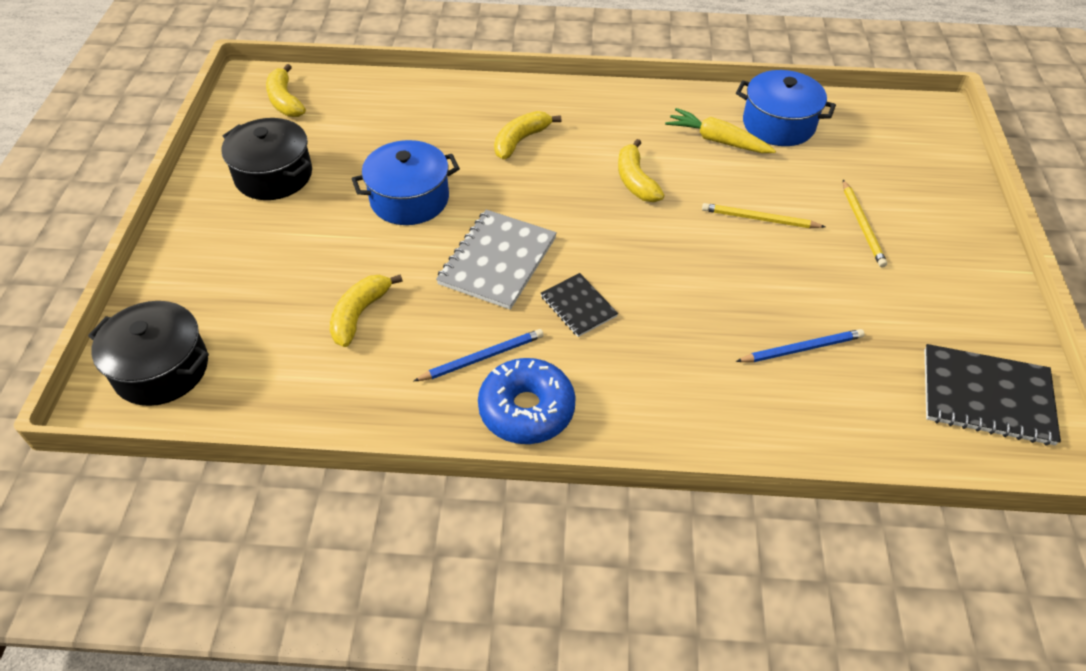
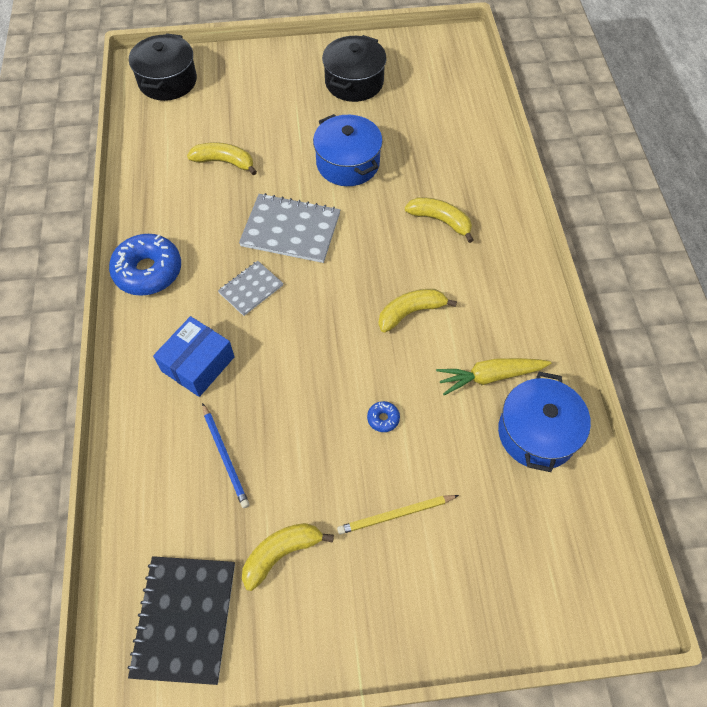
camera: 80 degrees right, 10 degrees up
yellow banana [266,64,306,117] -> yellow banana moved to [242,523,334,591]
blue pencil [414,329,544,381] -> none
black notebook [541,273,618,337] -> grey notebook [218,261,284,316]
yellow carrot [665,108,776,153] -> yellow carrot turned 120 degrees counterclockwise [436,358,551,396]
yellow pencil [702,203,825,228] -> blue donut [367,401,400,432]
none -> blue box [153,316,235,397]

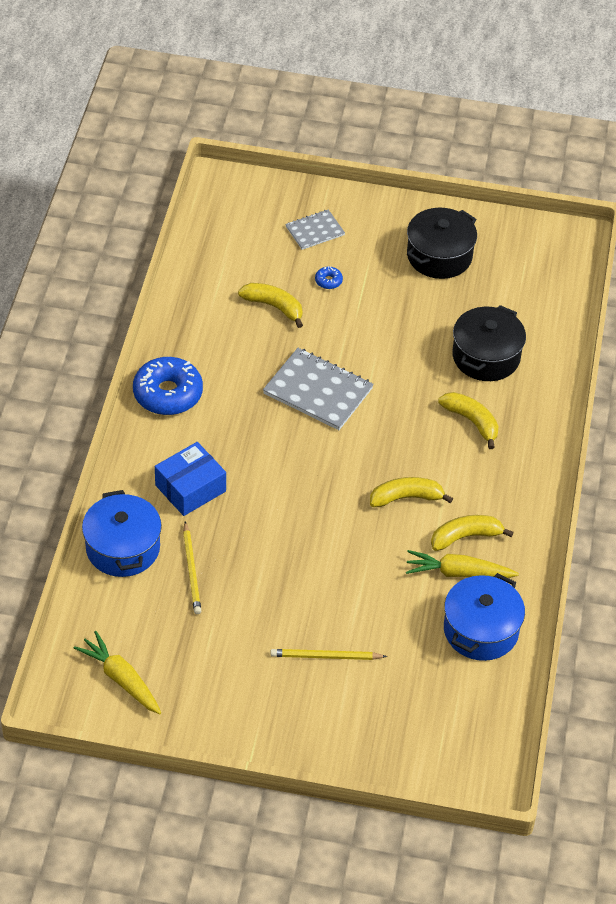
camera: 15 degrees right, 10 degrees down
black notebook [127,556,235,685] -> yellow carrot [74,631,161,714]
black pot [129,33,197,101] -> black pot moved to [452,305,526,381]
blue pencil [202,403,249,508] -> yellow pencil [183,522,201,614]
grey notebook [218,261,284,316] -> grey notebook moved to [285,210,345,250]
yellow banana [242,523,334,591] -> yellow banana moved to [431,515,514,551]
blue pot [313,114,383,186] -> blue pot moved to [82,490,162,577]
blue donut [367,401,400,432] -> blue donut moved to [315,266,343,289]

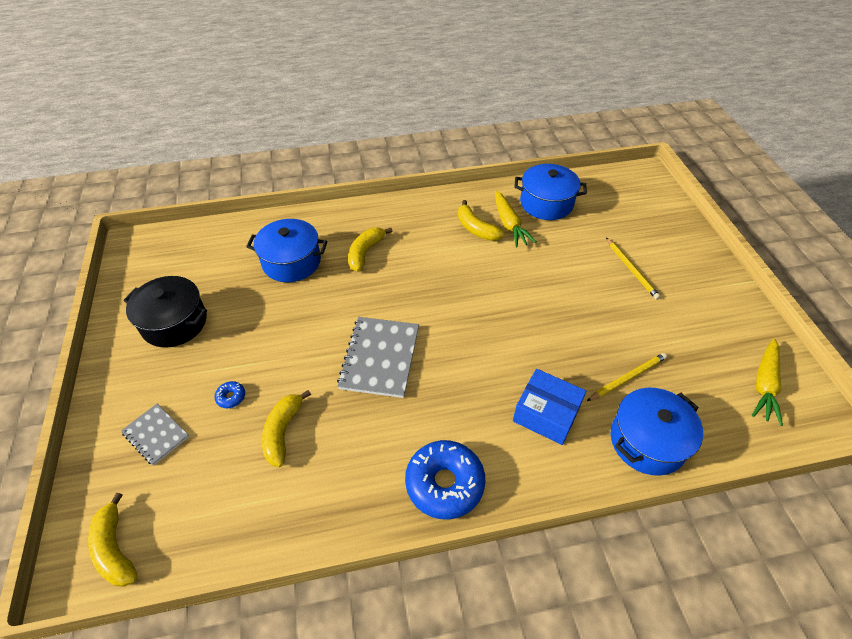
camera: 110 degrees left, 0 degrees up
yellow banana [370,477,453,507] -> yellow banana moved to [88,492,138,587]
black pot [452,305,526,381] -> blue pot [246,219,327,282]

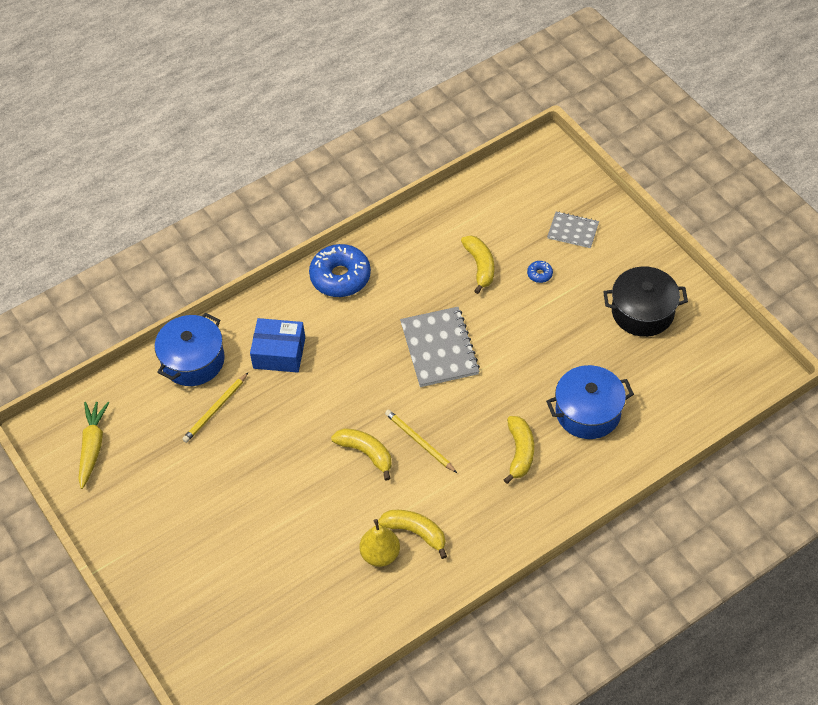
camera: 160 degrees right, 5 degrees up
yellow banana [88,492,138,587] -> yellow banana moved to [331,428,392,481]
yellow carrot [495,191,537,247] -> yellow pear [360,519,400,567]
blue pot [514,164,587,220] -> none
yellow pencil [606,238,661,300] -> yellow pencil moved to [385,410,457,473]

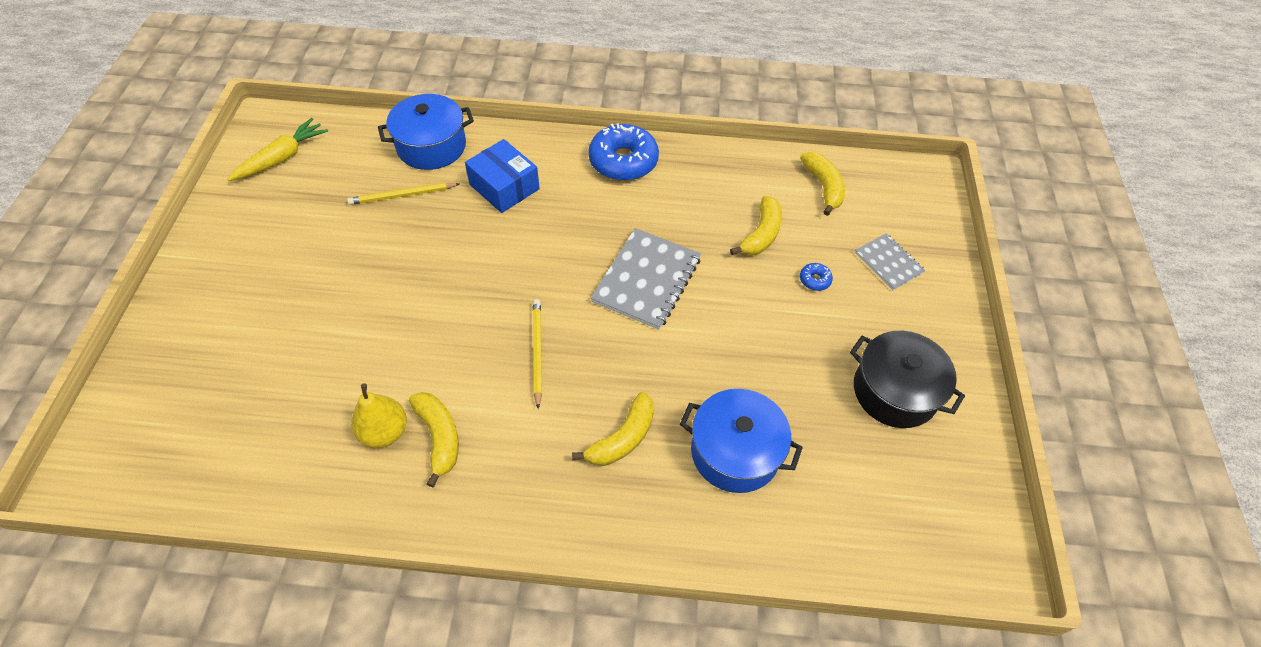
camera: 35 degrees right, 0 degrees up
yellow banana [331,428,392,481] -> yellow banana moved to [800,152,845,216]

